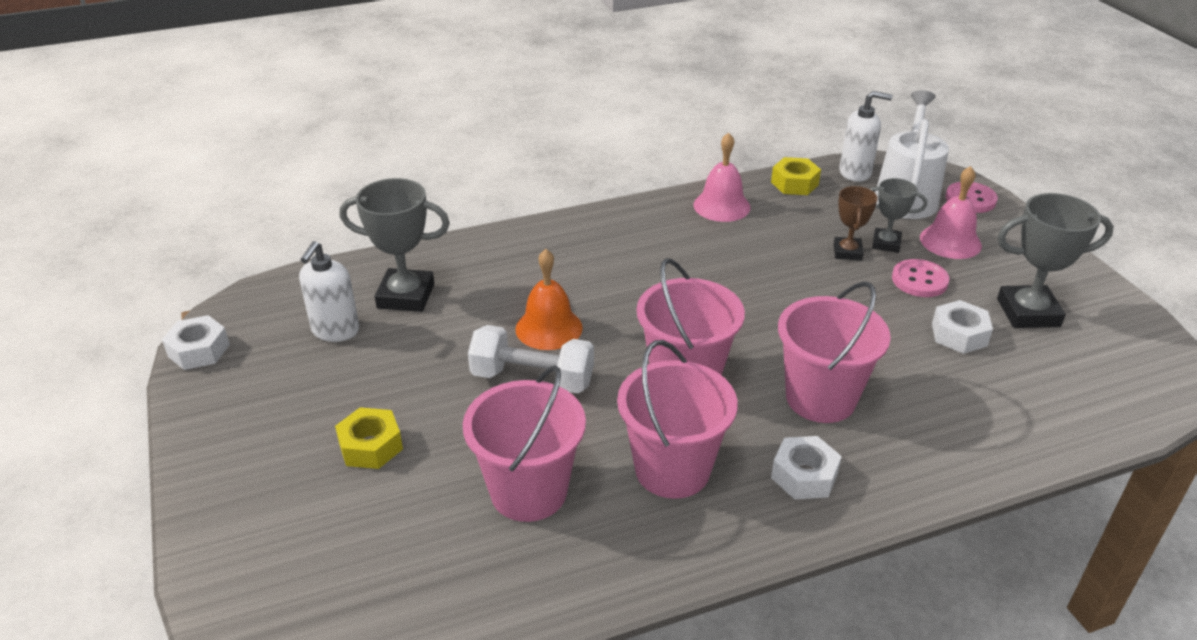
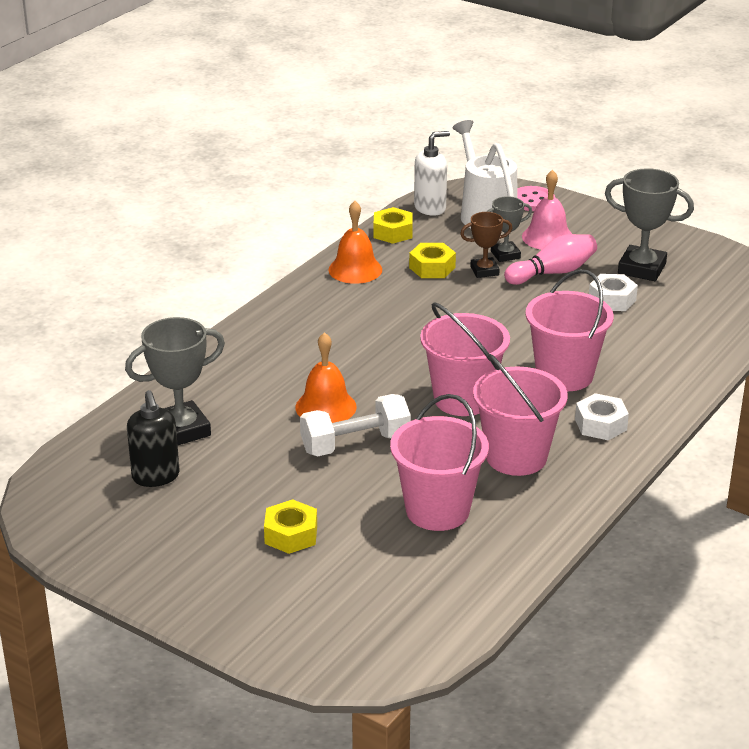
camera: 35 degrees left, 5 degrees down
white nut [162,315,230,370] -> none
white soap dispenser [299,241,359,342] -> black soap dispenser [127,390,180,487]
pink bell [693,132,751,222] -> orange bell [329,201,382,284]
brown trophy [834,186,878,261] -> brown trophy turned 75 degrees counterclockwise [460,212,513,278]
pink button [892,259,950,297] -> pink bowling pin [504,234,597,285]
grey trophy [997,193,1114,328] -> grey trophy turned 60 degrees clockwise [605,168,694,281]
none -> yellow nut [409,243,456,278]

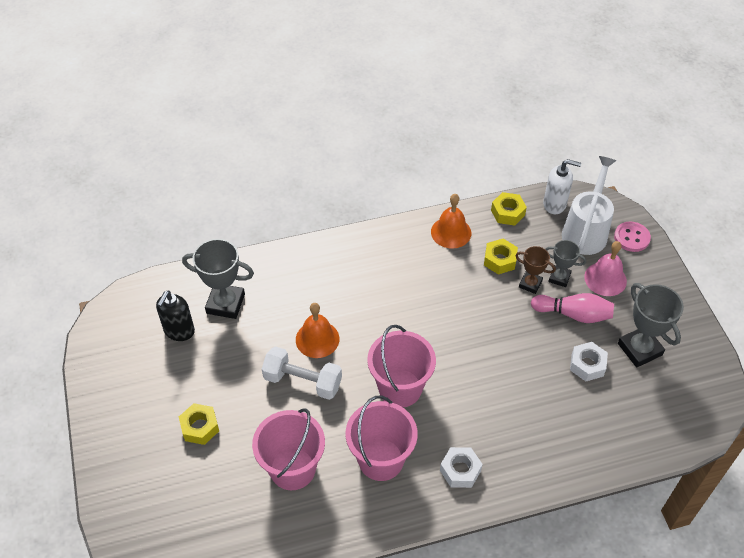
camera: 40 degrees right, 20 degrees up
pink bucket [525,269,614,391] -> none

